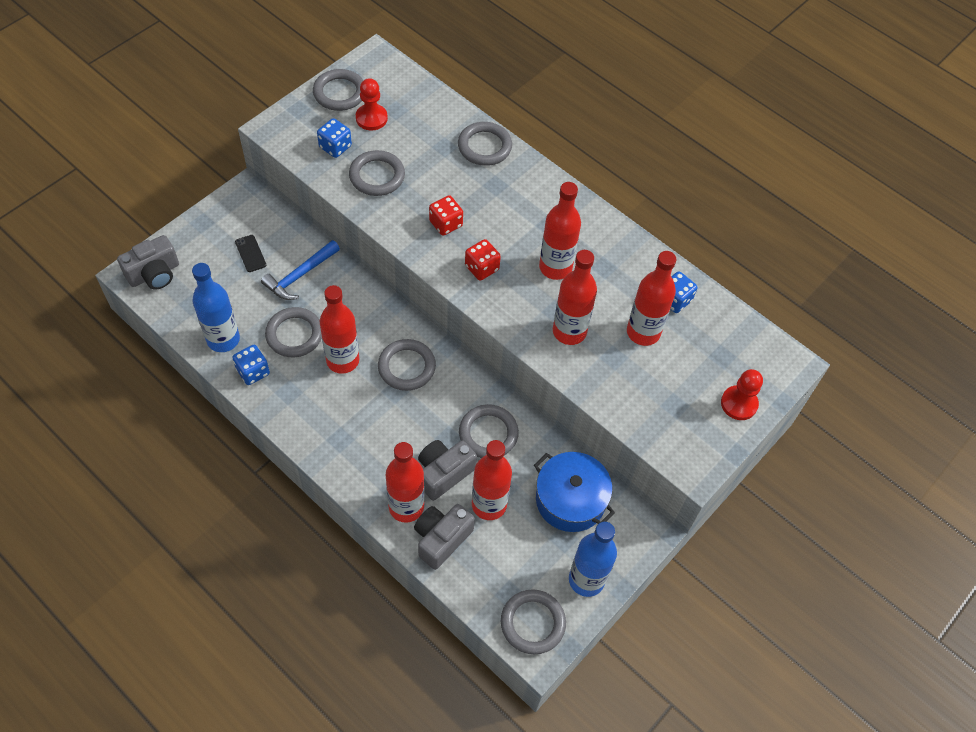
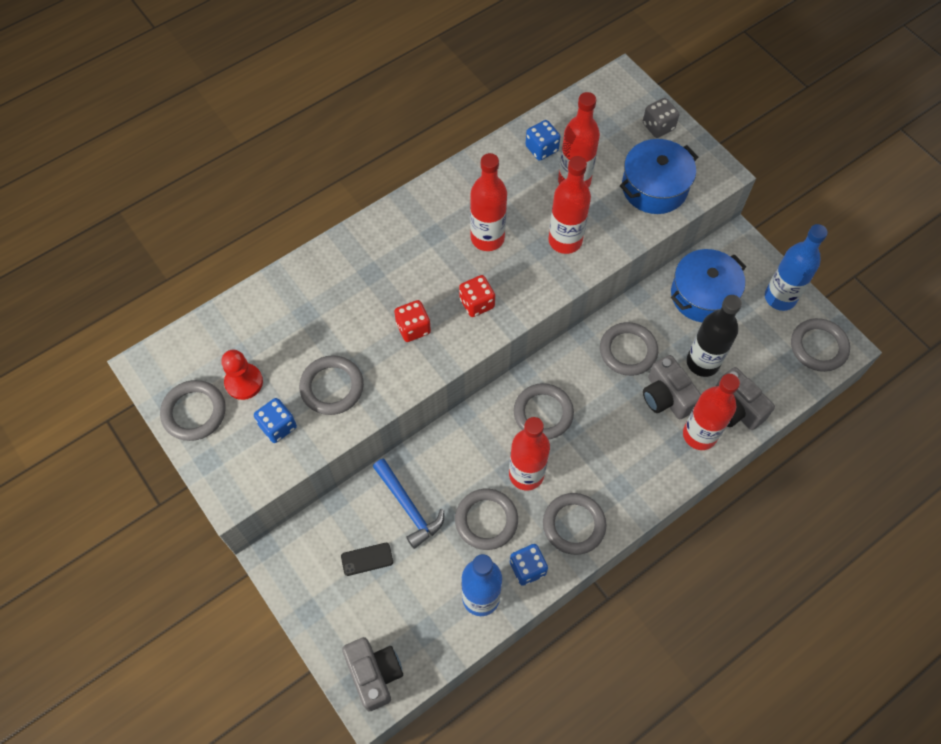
camera: 75 degrees left, 5 degrees up
grey ring [458,122,512,166] -> grey ring moved to [543,493,606,555]
red bottle [472,440,512,520] -> black bottle [687,295,742,377]
red pawn [721,369,763,420] -> grey dice [643,98,679,138]
none -> blue pot [620,139,698,214]

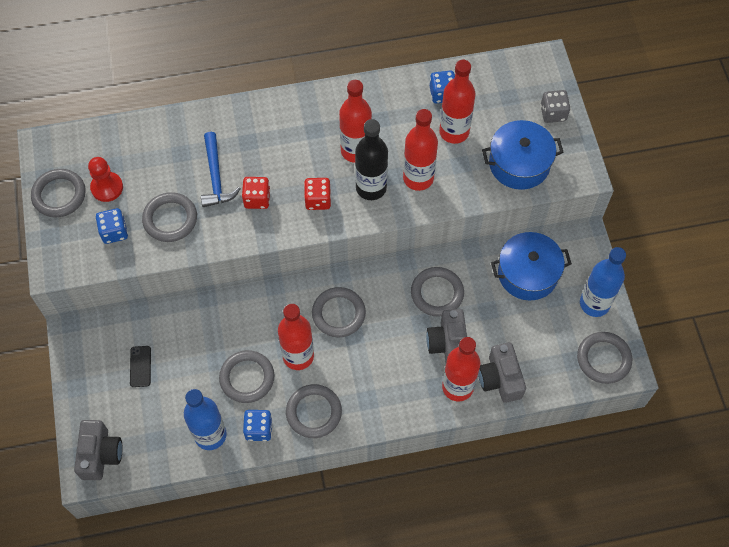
camera: 25 degrees right, 0 degrees up
black phone [341,543,393,576] -> black phone turned 75 degrees clockwise [130,346,151,387]
blue hammer [373,459,444,549] -> blue hammer moved to [201,132,241,207]
black bottle [687,295,742,377] -> black bottle moved to [355,119,388,200]

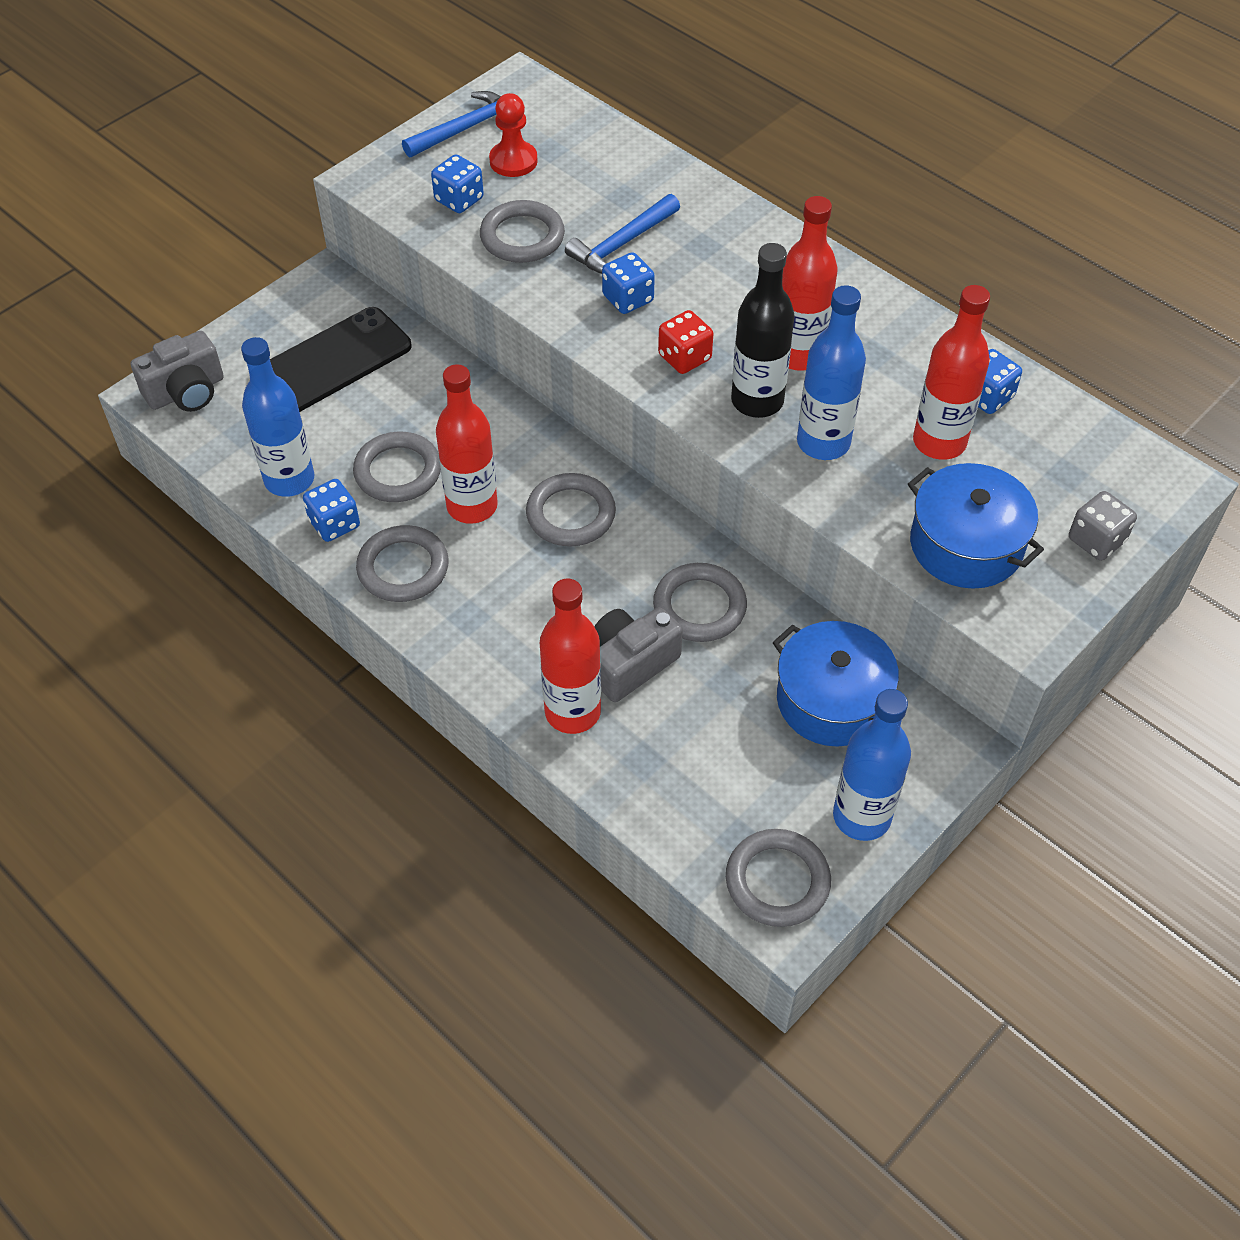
camera: 55 degrees right, 10 degrees down
grey ring [31,169,86,218] -> blue hammer [402,91,501,157]
black phone [130,346,151,387] -> black phone [270,307,412,412], size x2.39
red dice [242,177,270,209] -> blue dice [602,252,655,314]
red bottle [403,109,438,191] -> blue bottle [797,285,866,460]
grey camera [478,342,526,403] -> none

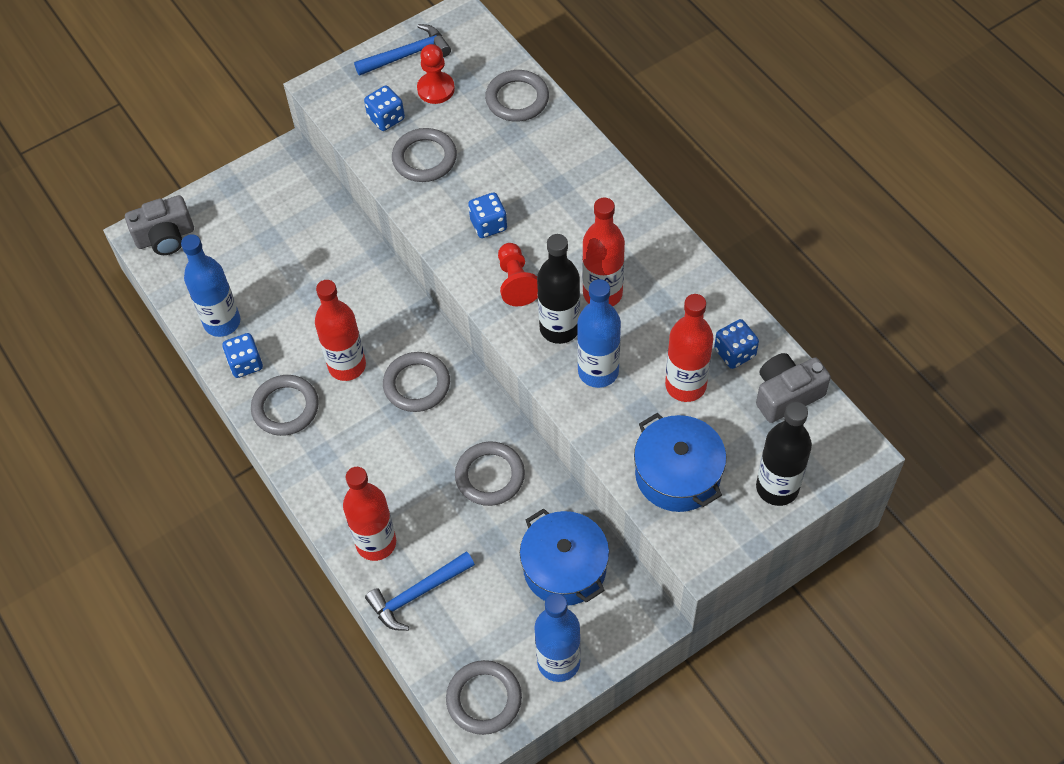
camera: 15 degrees right, 5 degrees up
black phone [270,307,412,412] -> none
grey ring [353,432,441,502] -> grey ring moved to [485,70,549,122]
blue hammer [565,194,680,274] -> blue hammer moved to [365,551,475,631]
grey camera [594,607,683,702] -> grey camera moved to [756,353,831,423]
red dice [658,310,713,374] -> red pawn [498,243,538,306]
grey dice [1069,491,1137,561] -> black bottle [756,402,812,506]

